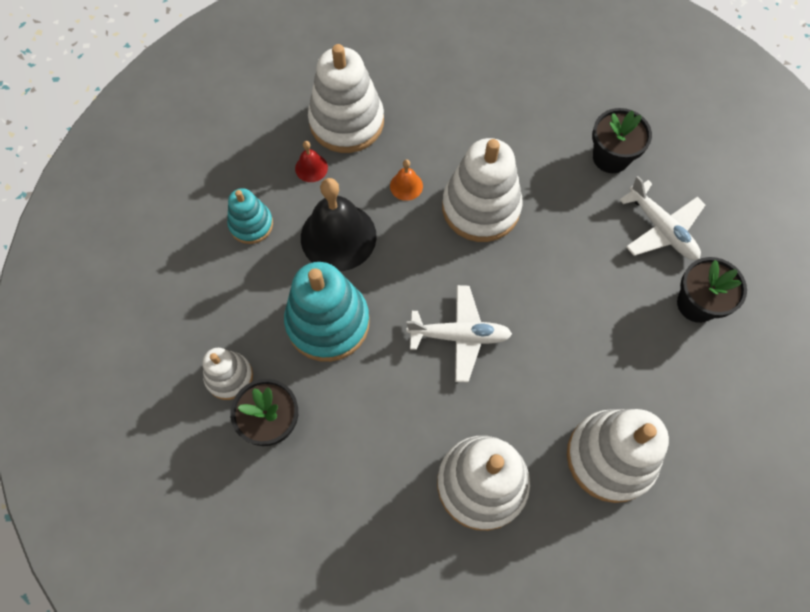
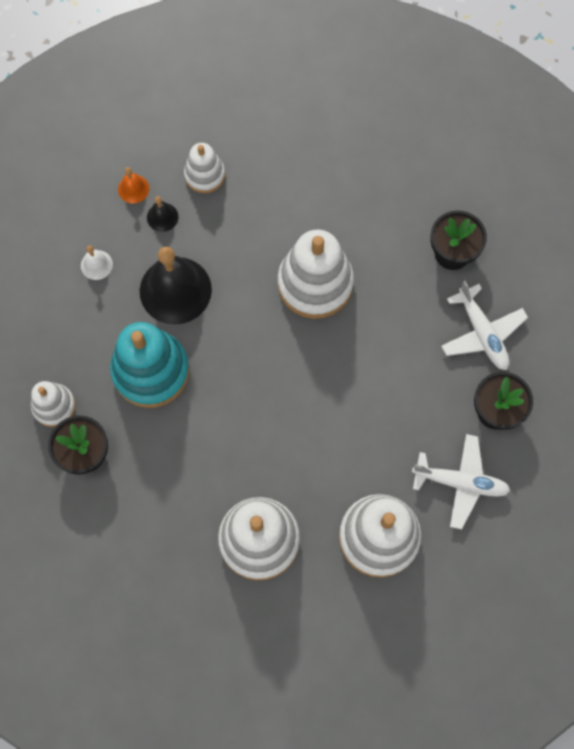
camera: 10 degrees right, 5 degrees up
turquoise stacking toy [227,188,273,244] -> white bell [81,246,113,280]
red bell [295,141,328,182] -> black bell [147,196,178,232]
white stacking toy [308,44,384,153] -> white stacking toy [184,143,225,193], size x0.56
orange bell [390,160,423,201] -> orange bell moved to [118,167,149,203]
white plane [406,285,512,382] -> white plane moved to [412,434,510,530]

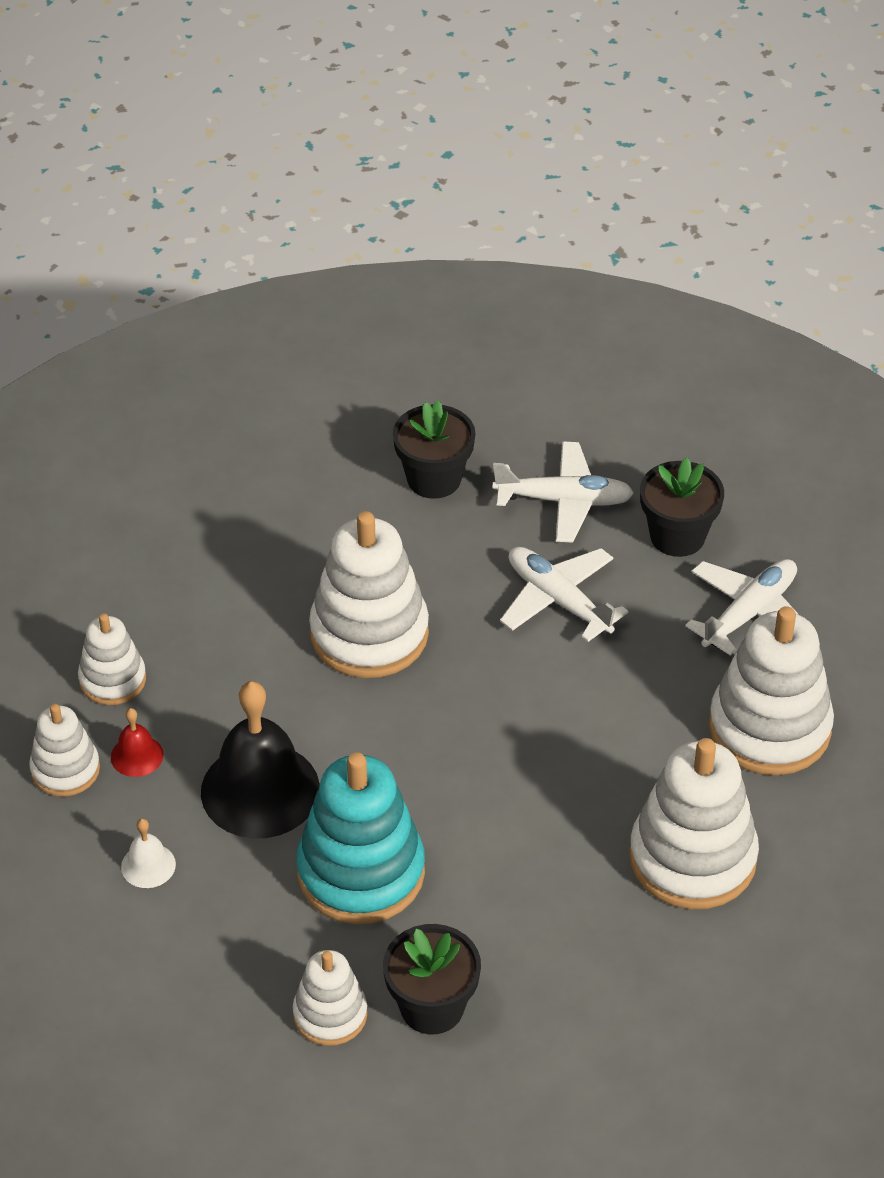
camera: 60 degrees left, 25 degrees down
orange bell [118,167,149,203] -> white stacking toy [29,704,100,797]
black bell [147,196,178,232] -> red bell [111,708,164,777]
none -> white plane [500,547,629,642]

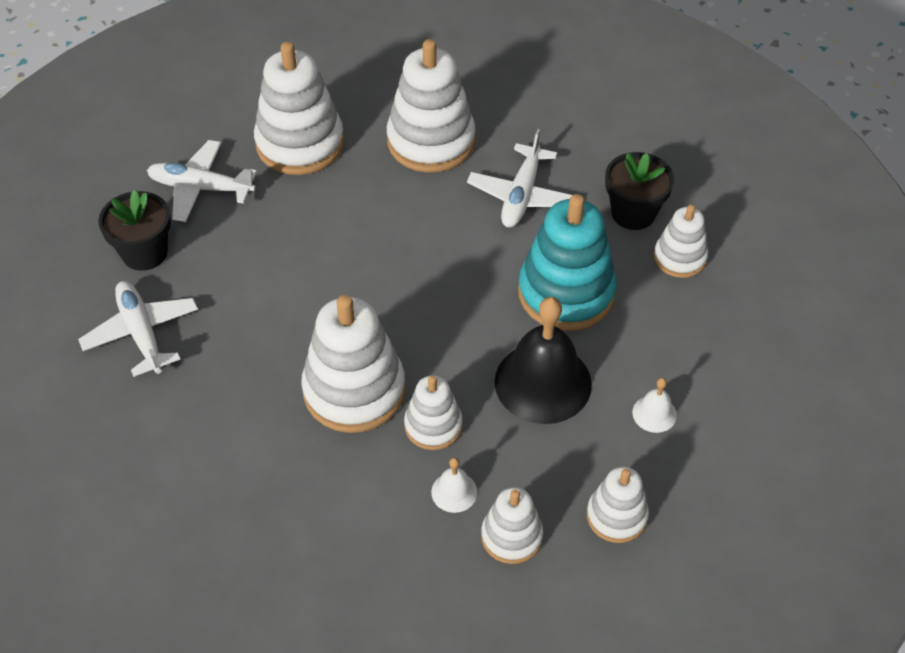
camera: 120 degrees left, 5 degrees up
red bell [111,708,164,777] -> none
black flower pot [393,400,476,499] -> none
white plane [500,547,629,642] -> white plane moved to [467,129,572,228]
none -> white stacking toy [404,375,463,450]
none -> white bell [431,457,477,513]

